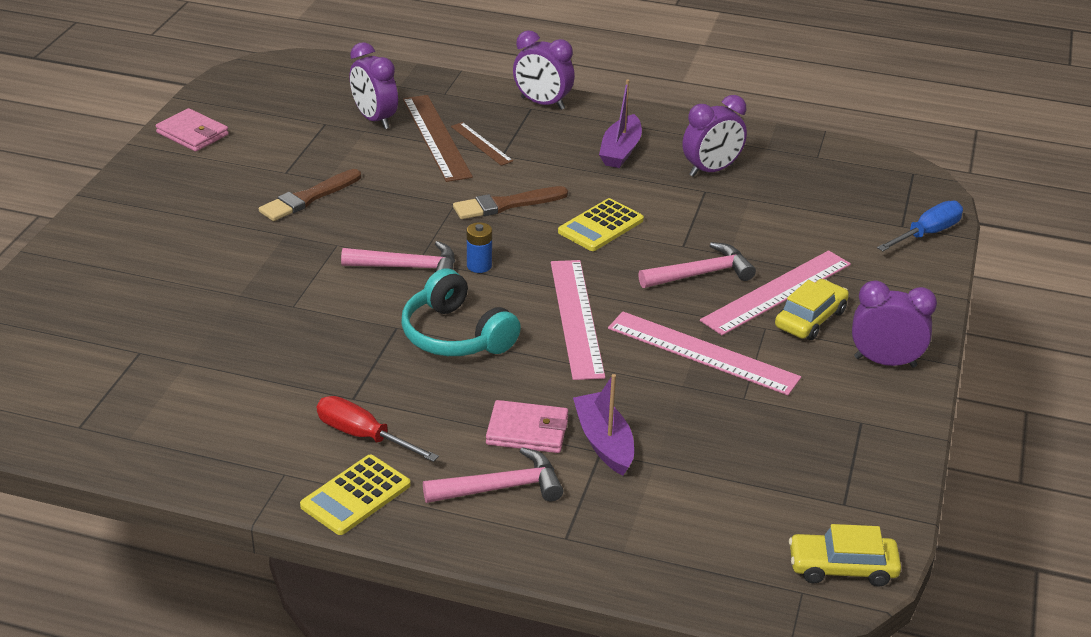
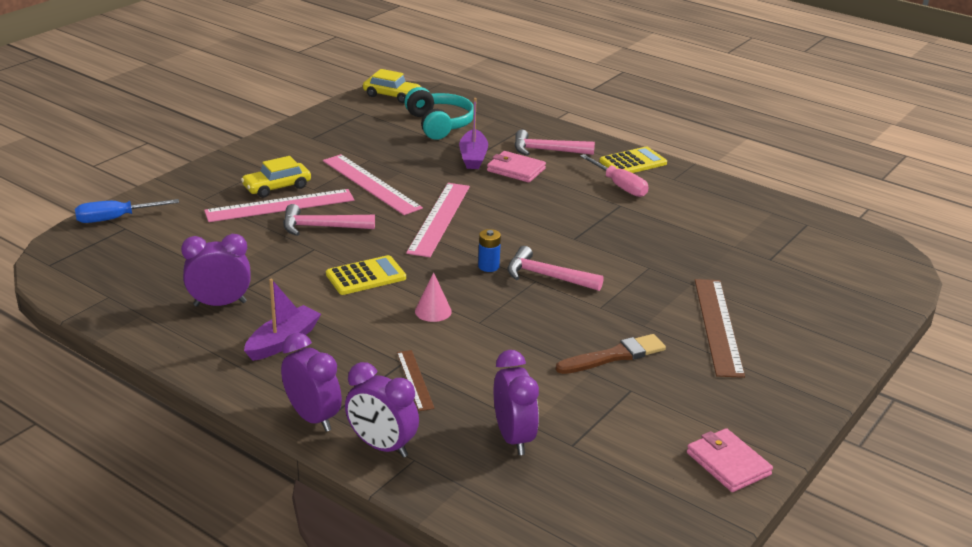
camera: 160 degrees left, 5 degrees down
red screwdriver [317,396,439,462] -> pink screwdriver [580,154,649,197]
turquoise headphones [401,269,521,356] -> turquoise headphones moved to [405,87,474,140]
brown ruler [403,95,473,182] -> brown ruler moved to [695,279,745,378]
brown brush [453,186,568,219] -> pink cone [415,272,452,322]
purple clock [852,281,937,367] -> purple clock moved to [345,362,419,458]

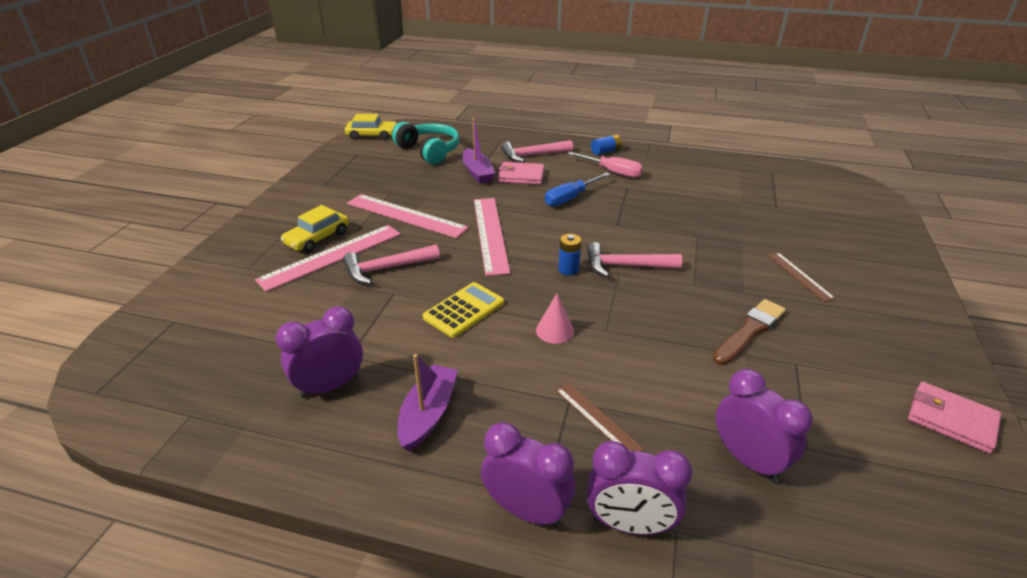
camera: 20 degrees left, 5 degrees up
blue screwdriver [75,199,179,223] -> blue screwdriver moved to [545,173,610,206]
yellow calculator [600,147,667,173] -> blue battery [591,134,622,155]
brown ruler [695,279,745,378] -> brown ruler [768,252,836,302], size x0.54

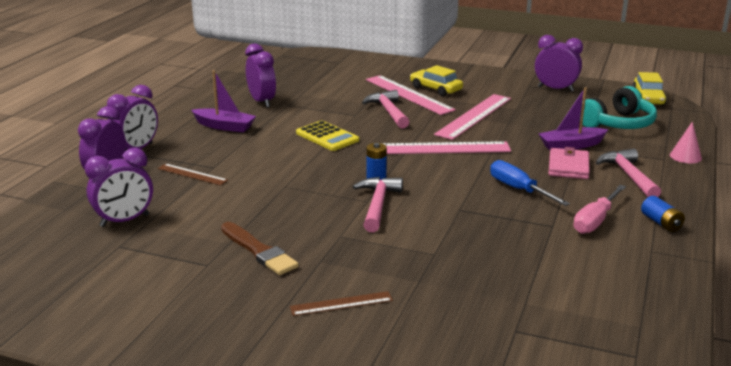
camera: 95 degrees right, 10 degrees down
pink cone [536,293,574,344] -> pink cone moved to [670,122,702,164]
brown ruler [556,383,644,452] -> brown ruler turned 60 degrees clockwise [158,164,228,186]
pink wallet [908,382,1001,454] -> none
none -> purple clock [535,35,583,92]

